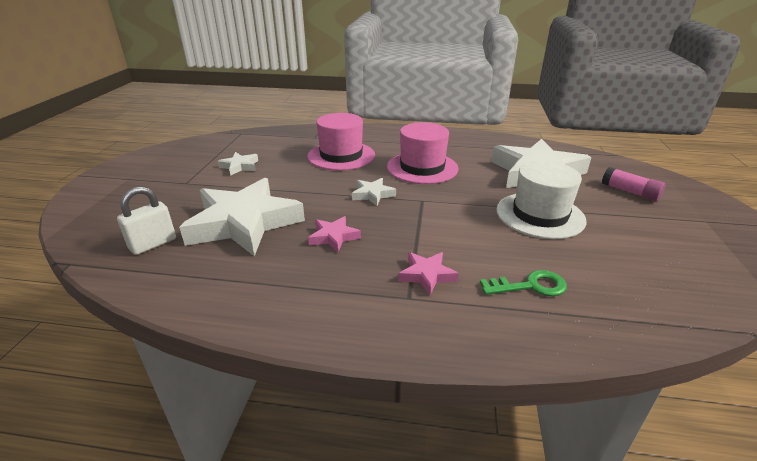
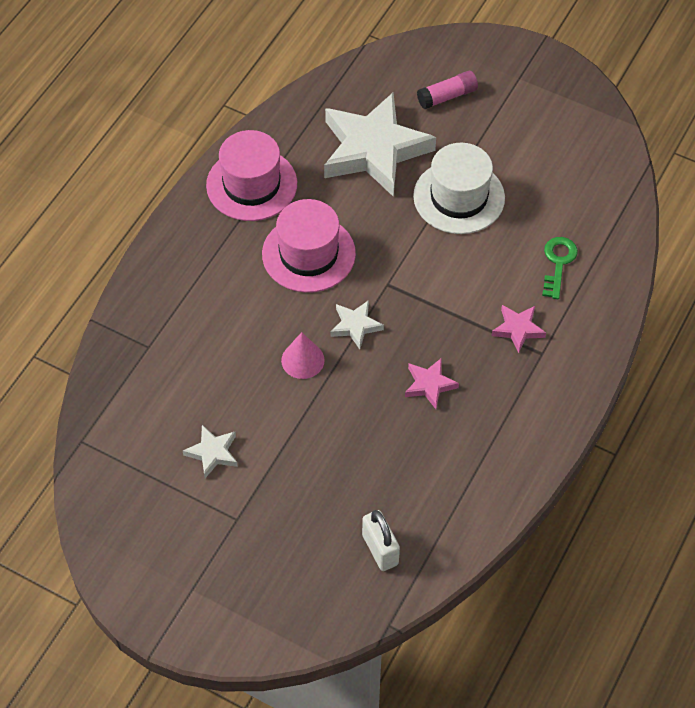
camera: 70 degrees left, 25 degrees up
white star [179,178,305,256] -> none
pink hat [307,113,375,170] -> pink hat moved to [206,130,297,221]
none -> pink cone [281,332,325,379]

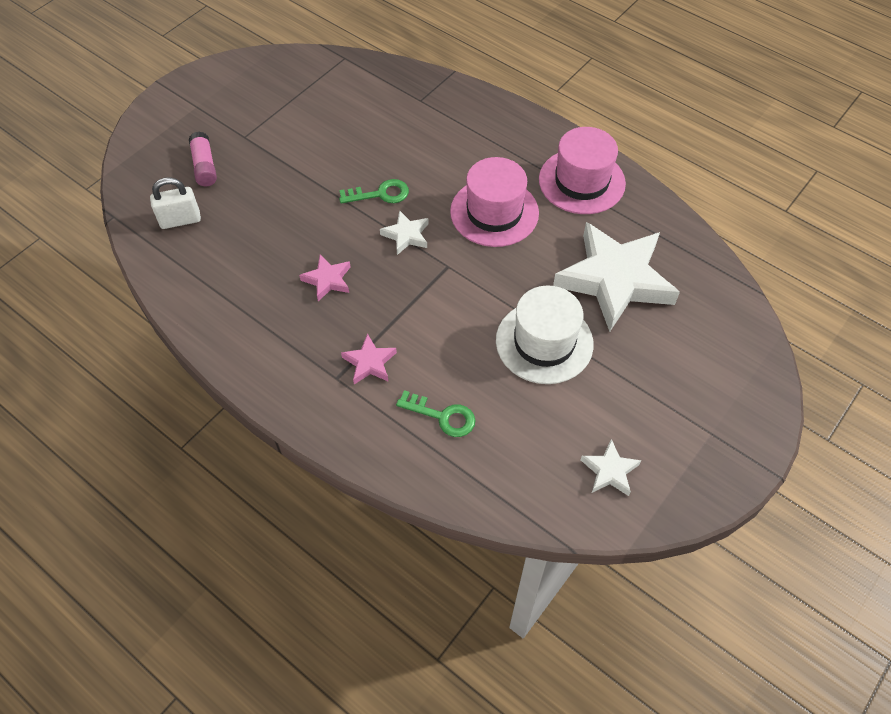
camera: 100 degrees right, 0 degrees up
white star [183,425,238,478] -> white star moved to [581,439,641,496]
pink cone [281,332,325,379] -> green key [339,179,409,204]
pink glue stick [417,71,478,109] -> pink glue stick moved to [189,132,217,186]

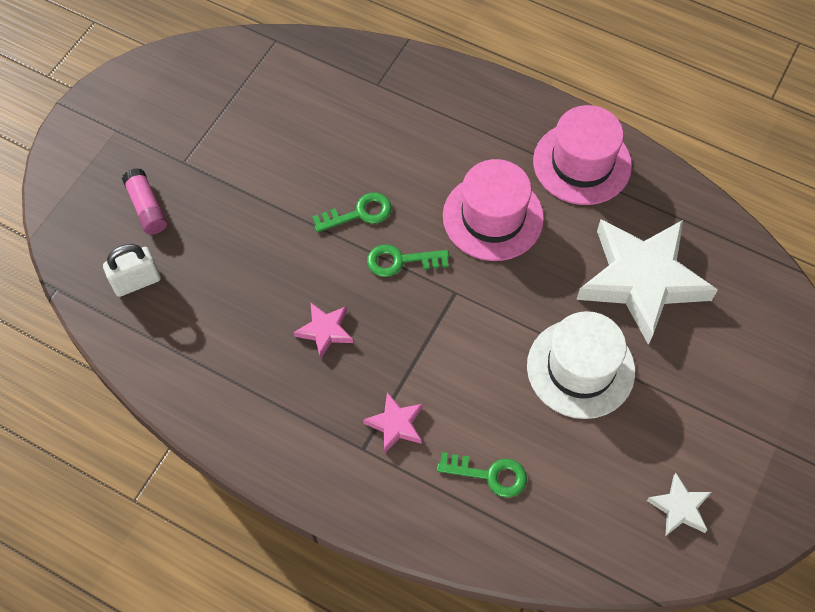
camera: 10 degrees left, 5 degrees up
white star [380,210,429,255] -> green key [367,244,449,277]

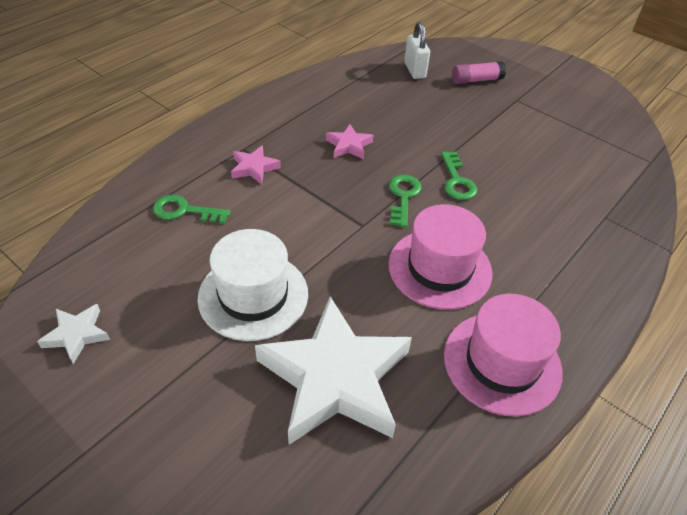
camera: 100 degrees right, 15 degrees down
green key [437,452,527,498] -> green key turned 75 degrees clockwise [153,194,231,224]

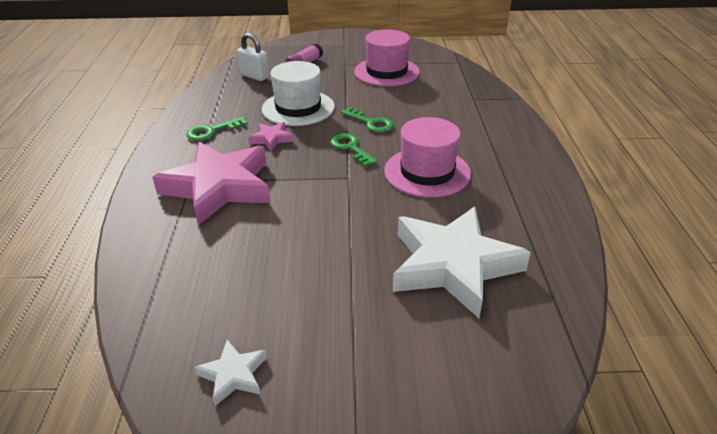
camera: 40 degrees left, 10 degrees down
green key [153,194,231,224] -> green key moved to [187,117,248,141]
white hat [197,229,308,341] -> white hat moved to [262,61,335,126]
pink star [231,145,281,185] -> pink star [152,142,270,225], size x2.32
pink hat [444,294,563,417] -> pink hat moved to [354,29,420,87]

